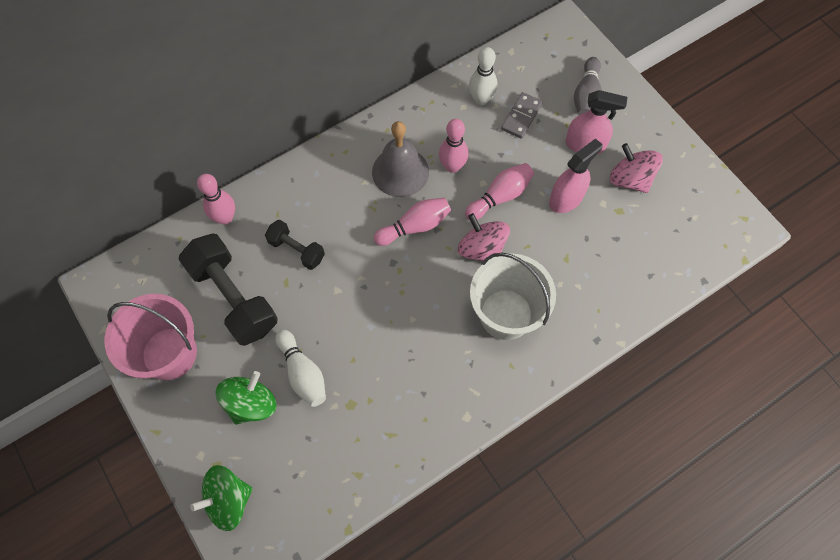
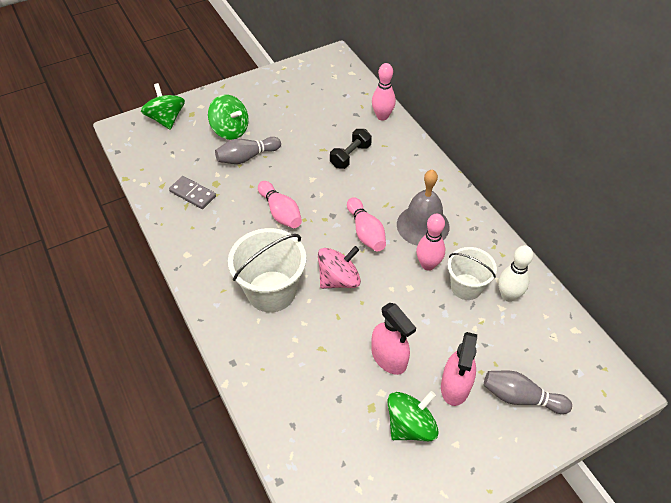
camera: 95 degrees right, 15 degrees down
pink bucket [105,294,197,380] -> none
black dumbbell [178,234,278,346] -> none
white bowling pin [275,330,326,407] -> grey bowling pin [215,137,281,164]
pink bowling pin [465,163,534,220] -> pink bowling pin moved to [258,181,302,228]
grey domino [501,92,543,139] -> grey domino moved to [169,176,216,209]
pink spinning top [610,143,663,193] -> green spinning top [387,391,439,441]
none -> white bucket [448,247,497,300]

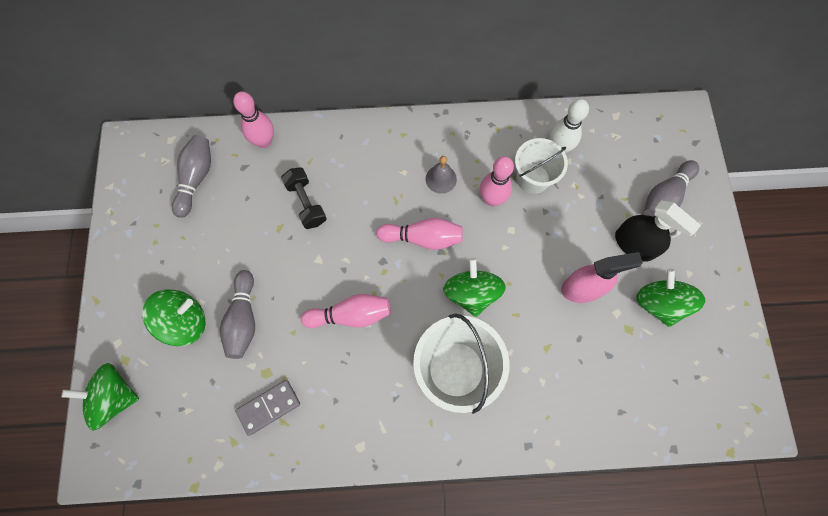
camera: 65 degrees left, 20 degrees up
pink spinning top [318,246,361,289] -> green spinning top [443,258,506,317]
grey bell [397,170,449,246] -> grey bell [426,156,457,194], size x0.53
pink spray bottle [441,332,477,406] -> black spray bottle [615,200,701,262]
none -> grey bowling pin [172,135,211,218]

